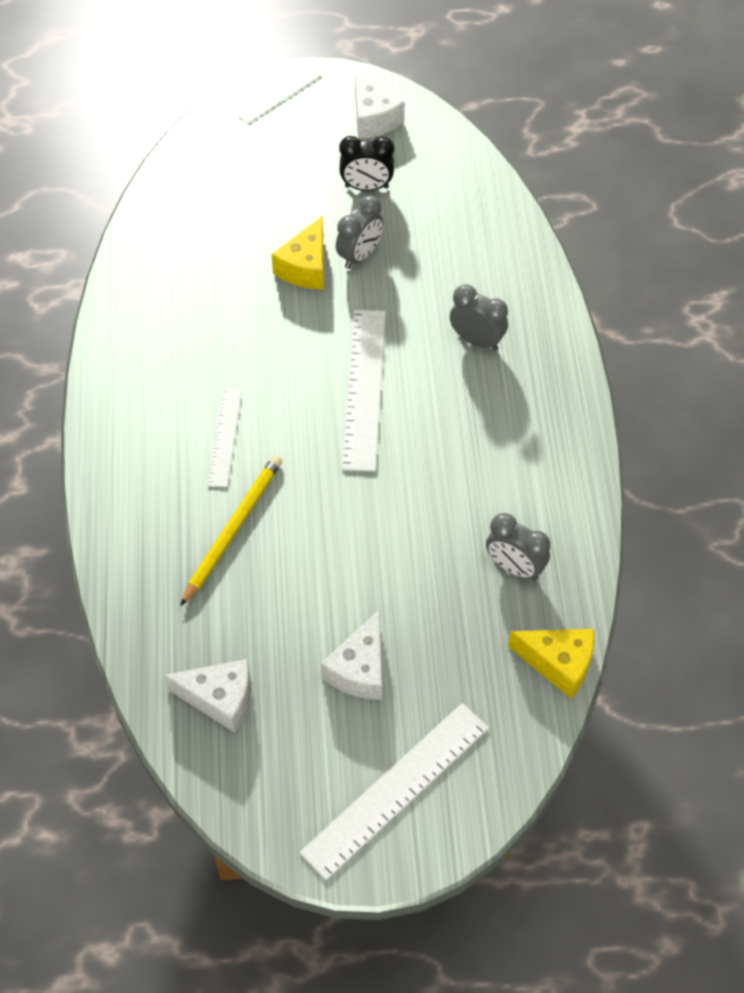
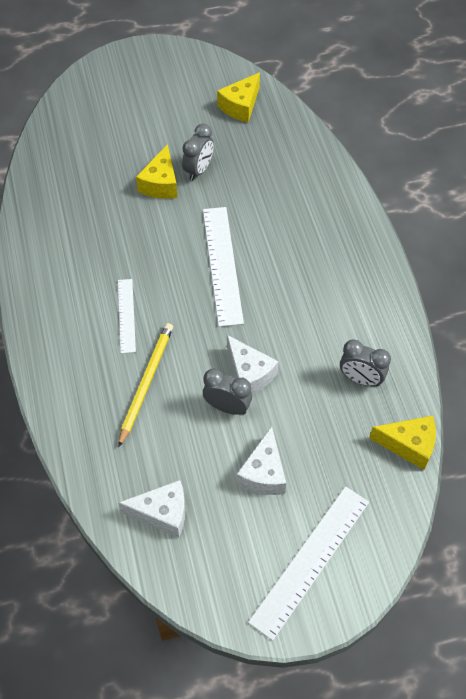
camera: 10 degrees left, 0 degrees up
white ruler [236,66,323,124] -> none
black clock [339,136,394,191] -> none
white cheese [355,71,405,139] -> white cheese moved to [227,335,279,394]
grey clock [450,284,508,351] -> grey clock moved to [203,369,252,415]
none -> yellow cheese [217,73,260,123]

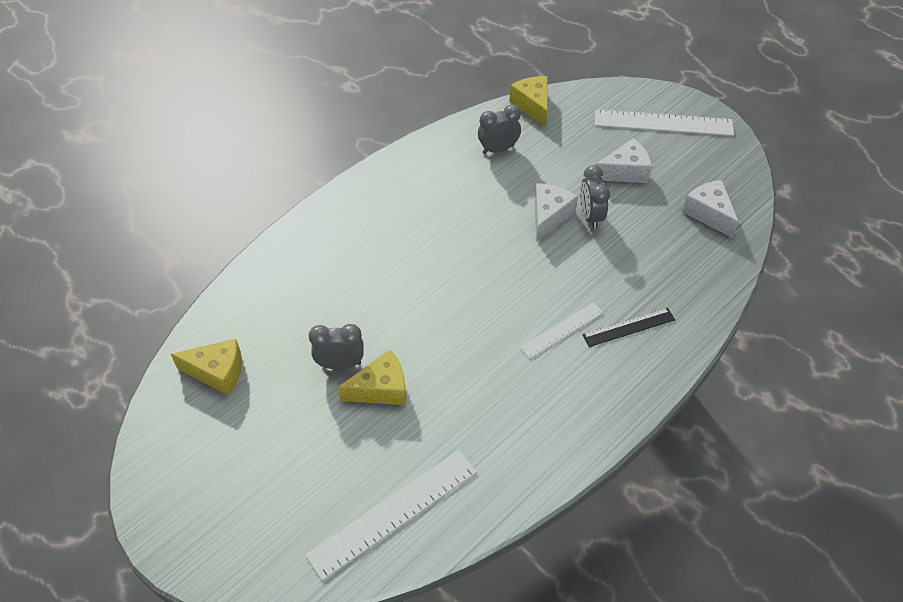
camera: 120 degrees left, 5 degrees down
yellow pencil [118,323,173,448] -> none
white ruler [203,207,244,327] -> white ruler moved to [305,450,477,581]
grey clock [340,339,391,386] -> grey clock turned 105 degrees counterclockwise [478,105,521,154]
none -> black ruler [582,308,675,347]

